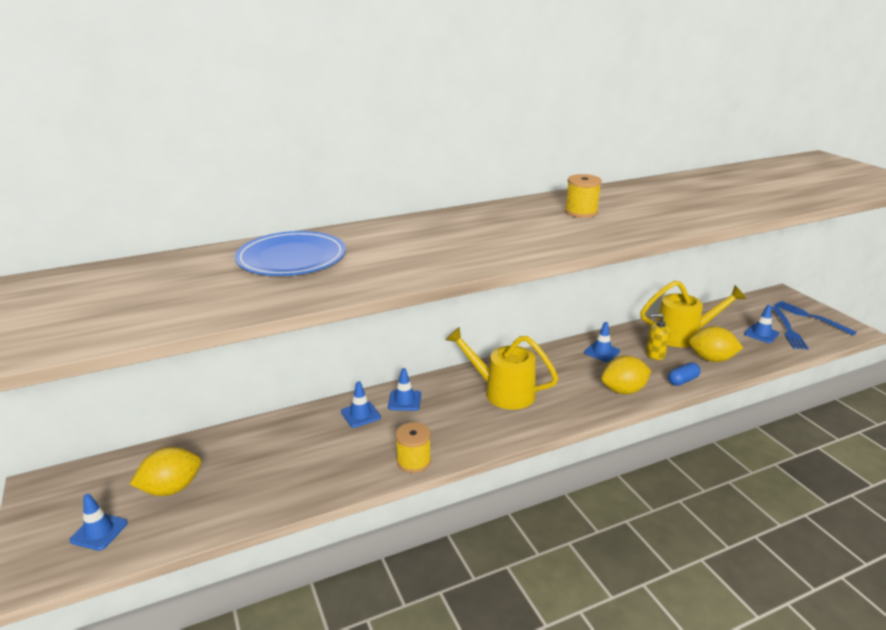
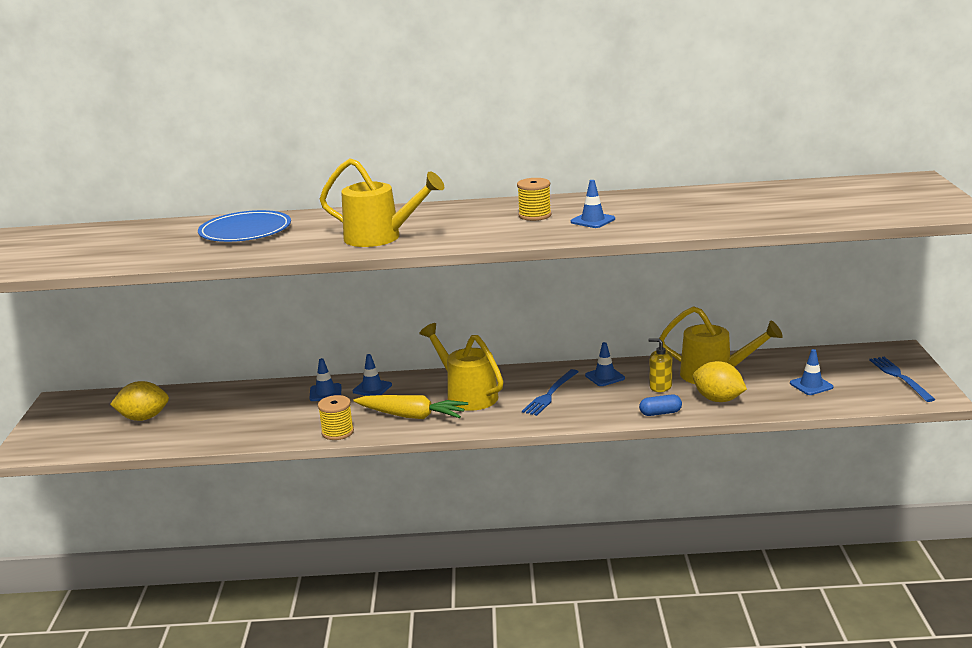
camera: 25 degrees right, 5 degrees down
blue traffic cone [70,494,128,551] -> blue traffic cone moved to [571,180,615,228]
yellow lemon [601,356,652,394] -> none
blue fork [771,306,809,349] -> blue fork moved to [522,369,578,416]
none -> yellow watering can [320,158,444,247]
none -> yellow carrot [353,395,468,419]

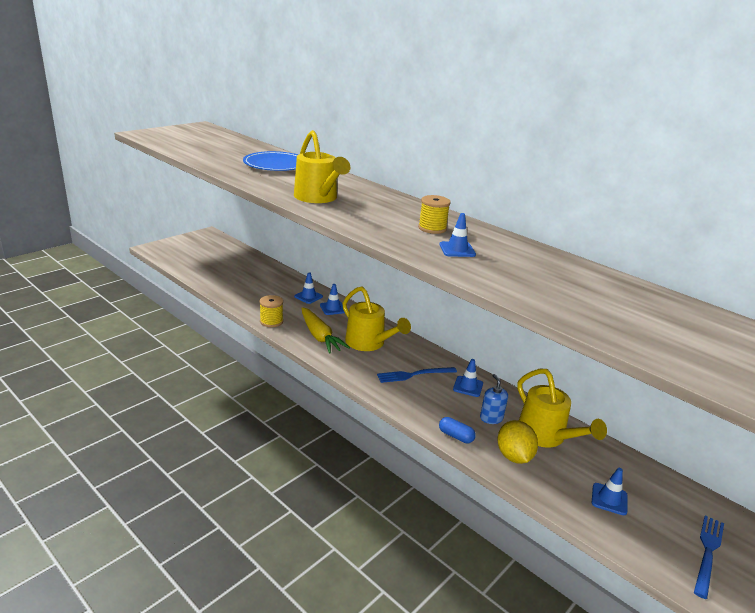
camera: 40 degrees right, 5 degrees up
yellow lemon [110,381,169,421] -> none
yellow watering can [419,323,504,411] -> yellow watering can turned 135 degrees clockwise [342,286,411,351]
yellow soap dispenser [648,338,672,392] -> blue soap dispenser [480,374,508,424]

